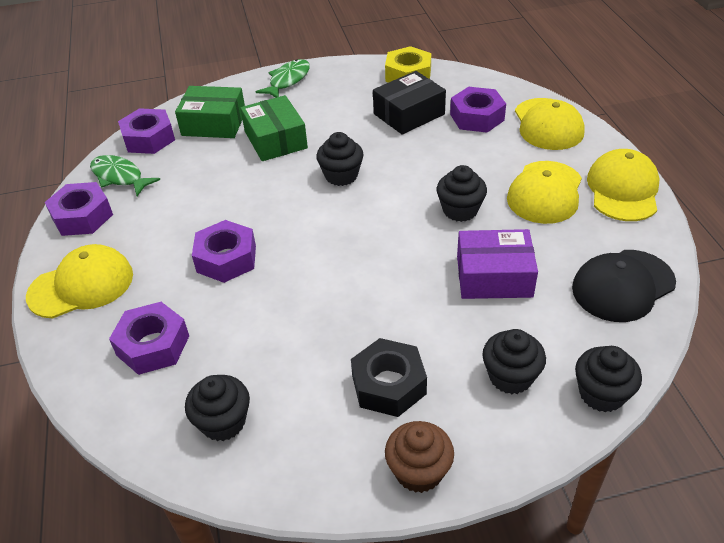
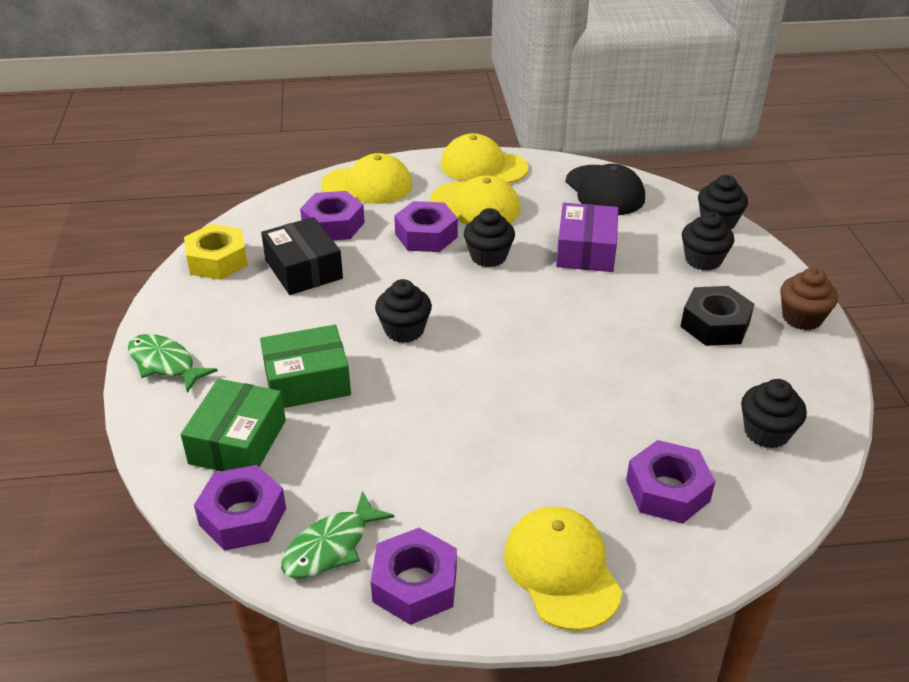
camera: 85 degrees left, 5 degrees down
purple nut [192,220,256,283] -> purple nut moved to [394,201,458,252]

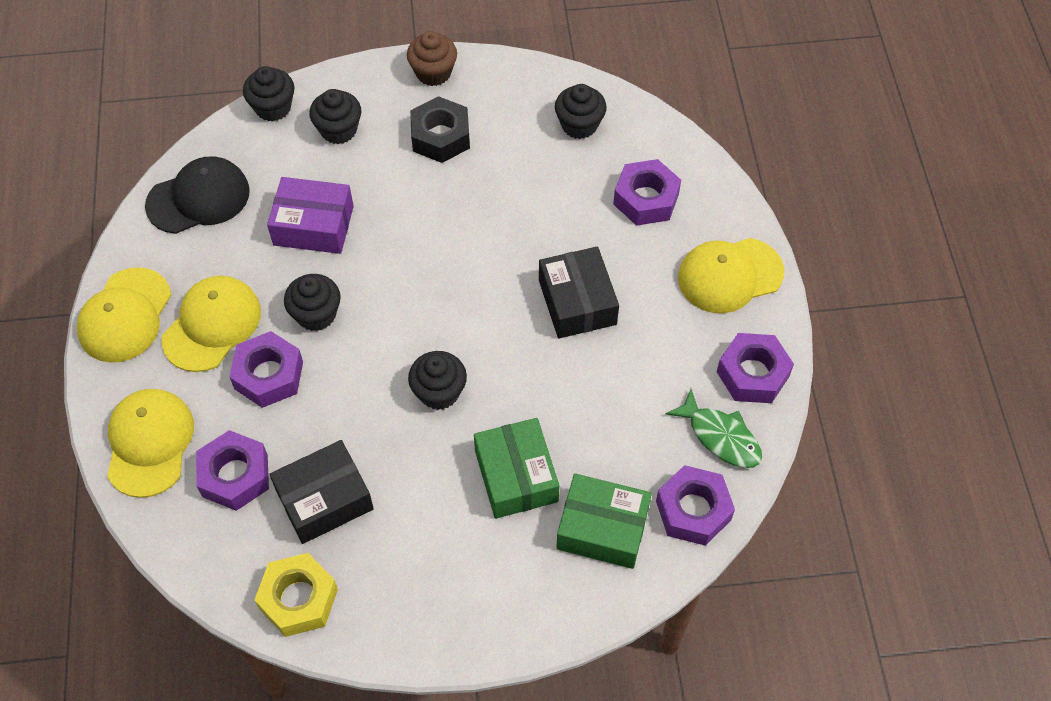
camera: 90 degrees left, 20 degrees up
green fish [128,334,218,393] -> none
none -> black box [539,247,619,339]

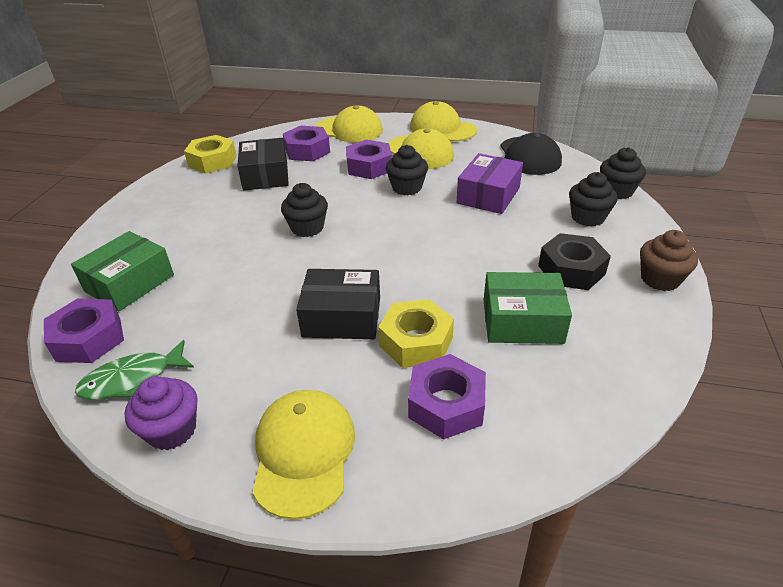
camera: 110 degrees right, 20 degrees down
green box [474,418,559,519] -> green box moved to [483,272,572,344]
black cupcake [555,84,607,139] -> none
purple nut [717,333,794,403] -> purple cupcake [125,376,198,450]
none -> yellow nut [378,299,454,368]

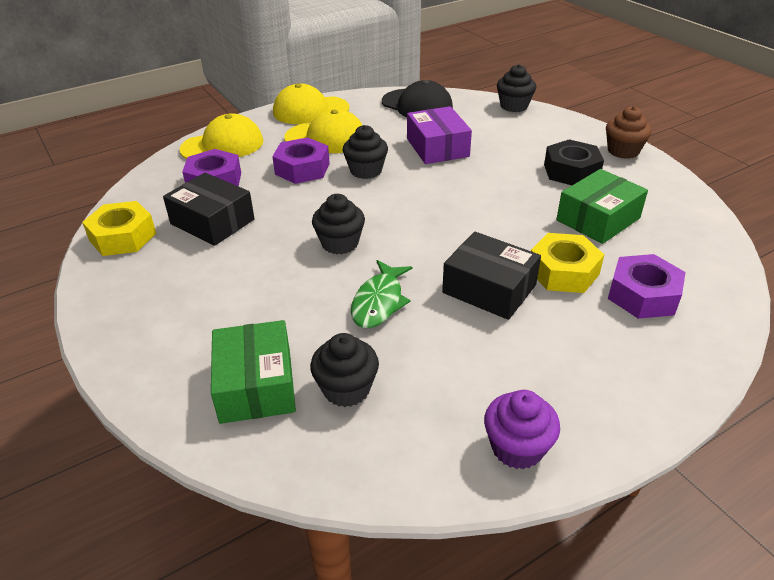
camera: 45 degrees left, 0 degrees up
purple nut [44,299,124,363] -> none
green fish [75,340,194,400] -> green fish moved to [351,260,413,328]
yellow cap [252,390,355,520] -> none
black box [296,269,380,339] -> black box turned 75 degrees clockwise [442,232,541,320]
black cupcake [569,172,618,227] -> black cupcake moved to [310,333,379,407]

